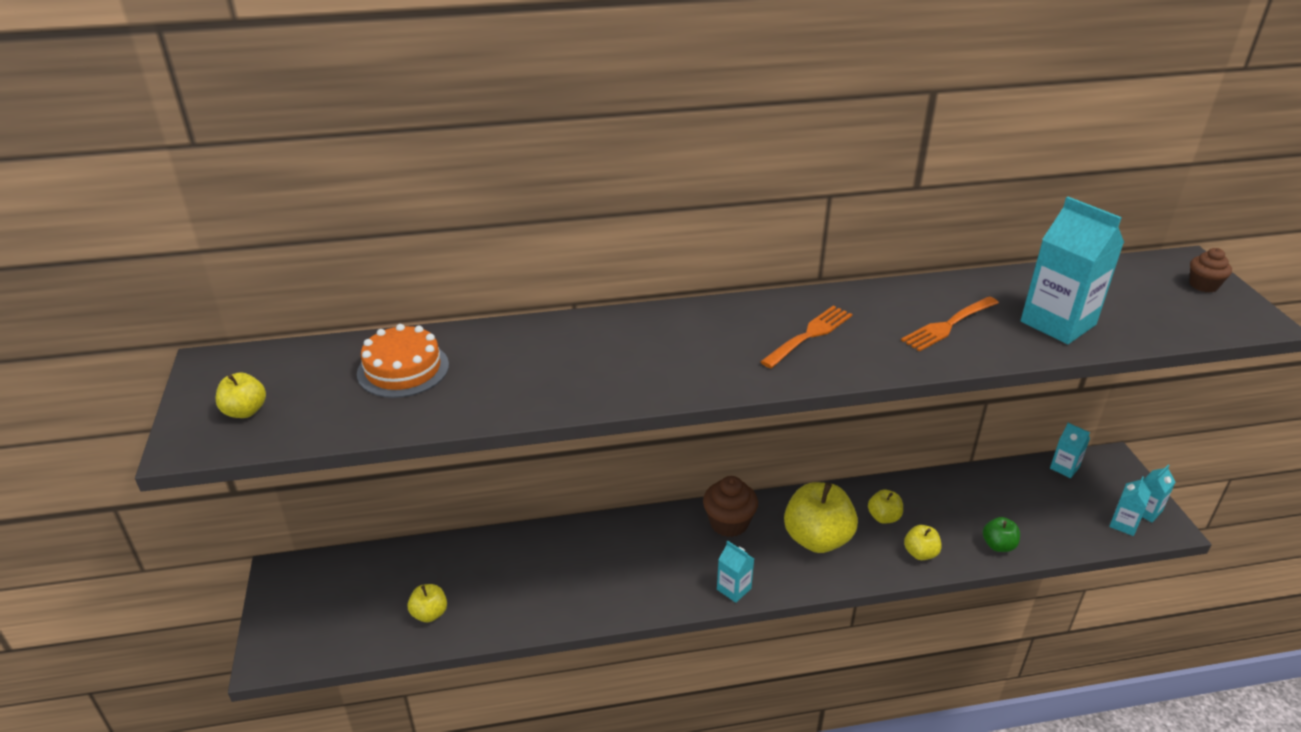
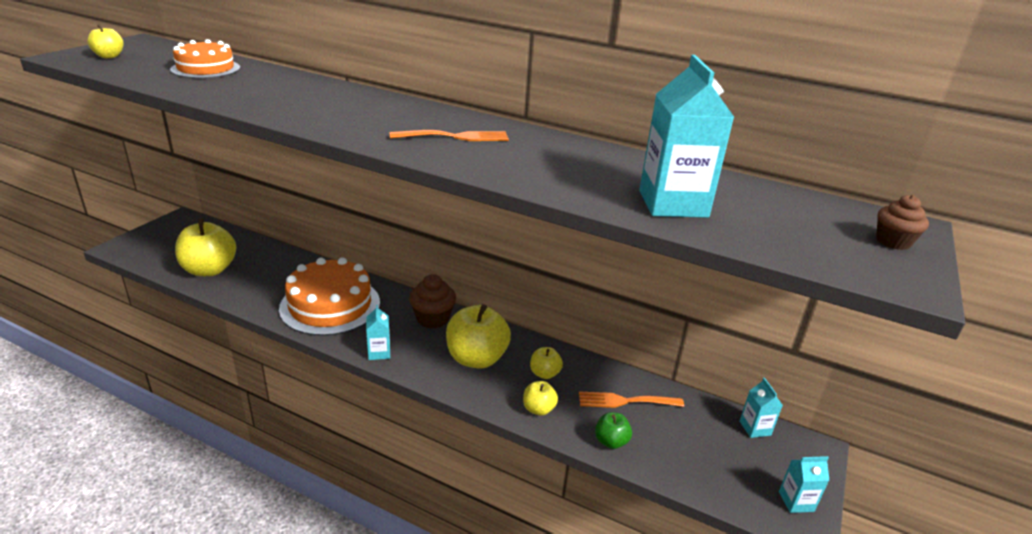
camera: 35 degrees right, 5 degrees down
yellow apple [408,584,447,622] -> yellow apple [175,219,236,276], size x2.01
orange fork [901,296,999,352] -> orange fork moved to [579,391,684,408]
turquoise carton [1109,476,1151,536] -> none
none -> orange cake [279,257,380,336]

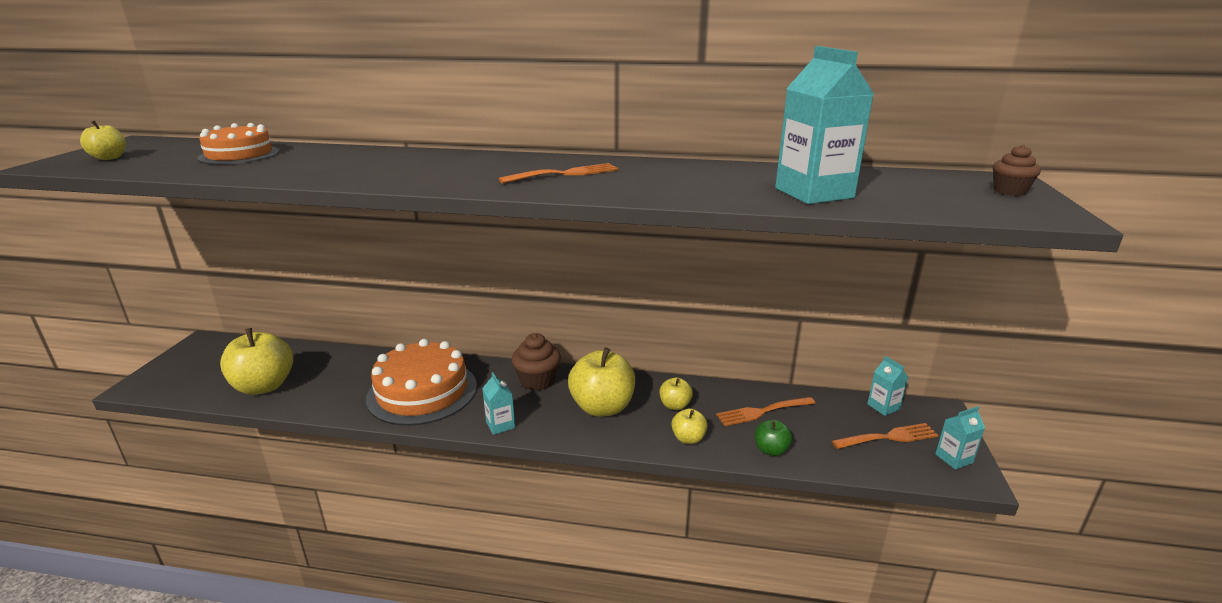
camera: 15 degrees left, 5 degrees down
none -> orange fork [832,423,938,449]

